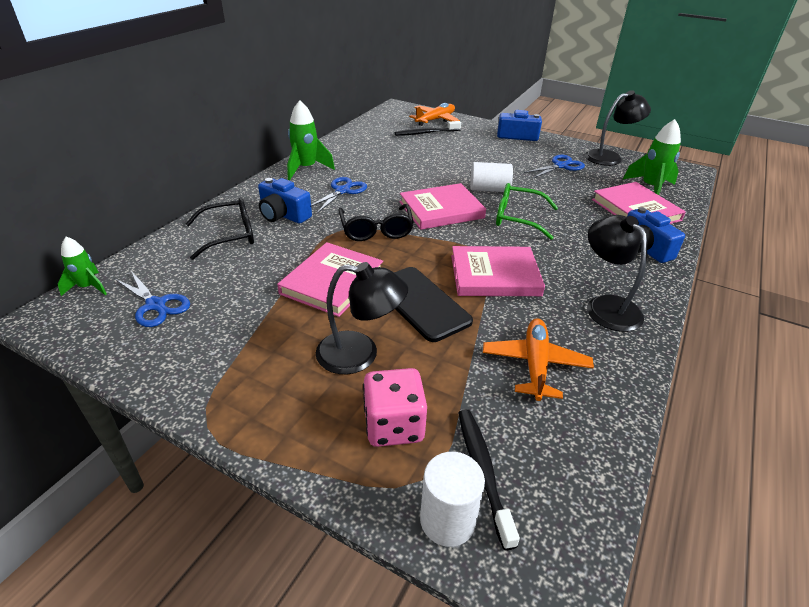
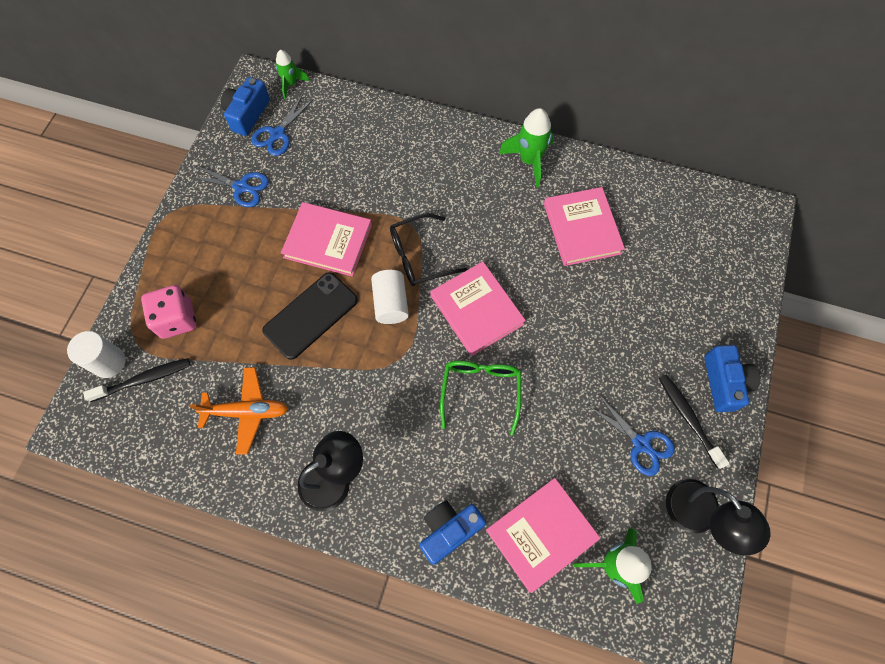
camera: 80 degrees right, 30 degrees up
black glasses [186,197,254,260] -> none
blue camera [258,178,312,224] -> blue camera moved to [221,77,270,136]
blue scissors [311,177,367,213] -> blue scissors moved to [189,165,269,207]
black lamp [316,262,408,374] -> none
black toothbrush [395,121,461,136] -> black toothbrush moved to [659,375,730,469]
orange plane [409,103,460,126] -> none
pink book [451,246,545,296] -> pink book moved to [544,187,625,266]
white cylinder [470,162,513,192] -> white cylinder moved to [371,270,409,324]

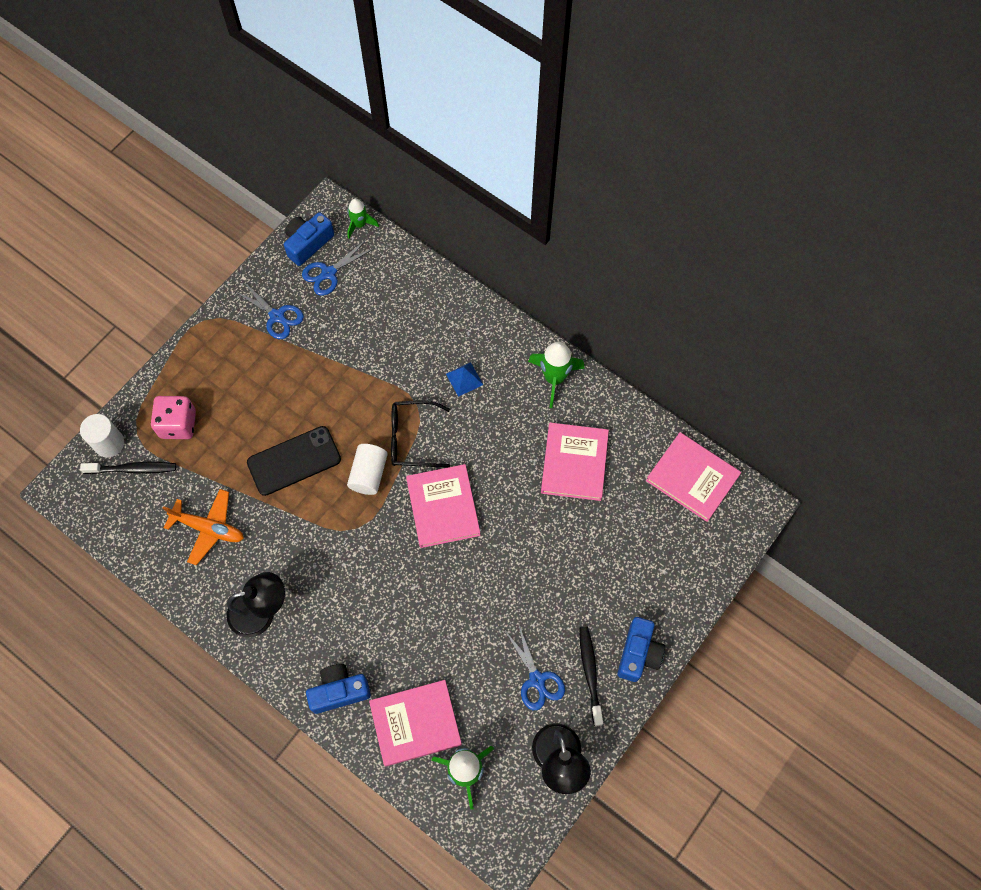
camera: 20 degrees right, 0 degrees up
pink book [281,202,372,277] -> pink book moved to [646,432,741,522]
green glasses [440,361,521,436] -> none
none -> blue pyramid [446,362,483,397]

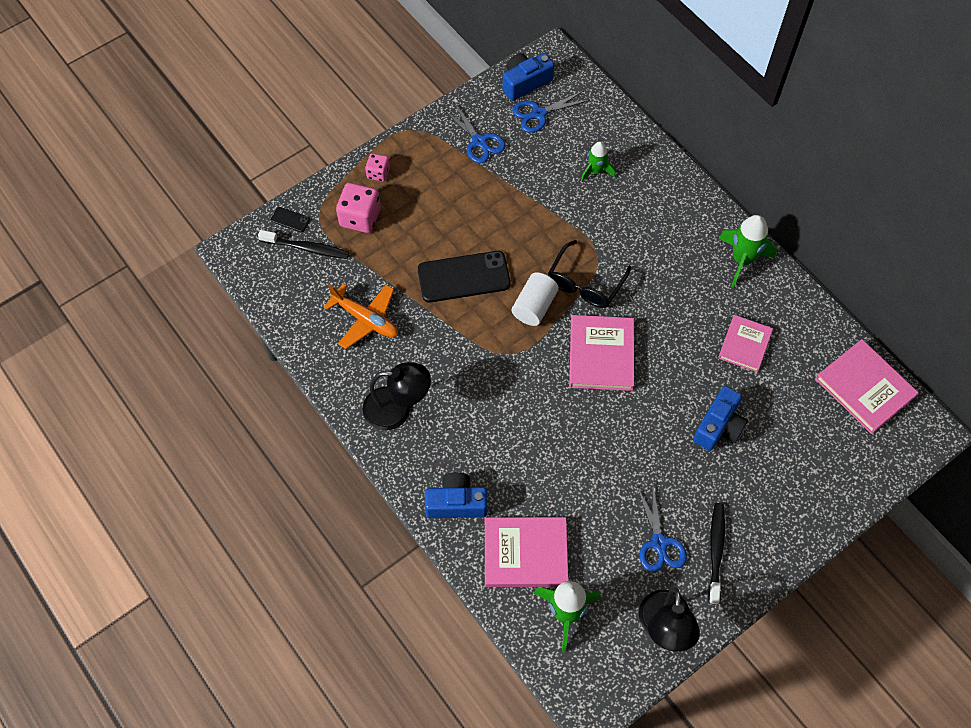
camera: 15 degrees right, 5 degrees down
white cylinder [80,414,124,457] -> black phone [271,207,310,232]
green rocket [347,199,379,239] -> green rocket moved to [581,142,615,182]
black glasses [391,400,450,468] -> black glasses turned 75 degrees counterclockwise [548,240,631,308]
blue pyramid [446,362,483,397] -> none
pink book [541,423,609,501] -> pink book [718,315,773,372], size x0.65
blue camera [617,617,665,682] -> blue camera moved to [693,386,748,451]
none -> pink dice [365,153,390,182]

